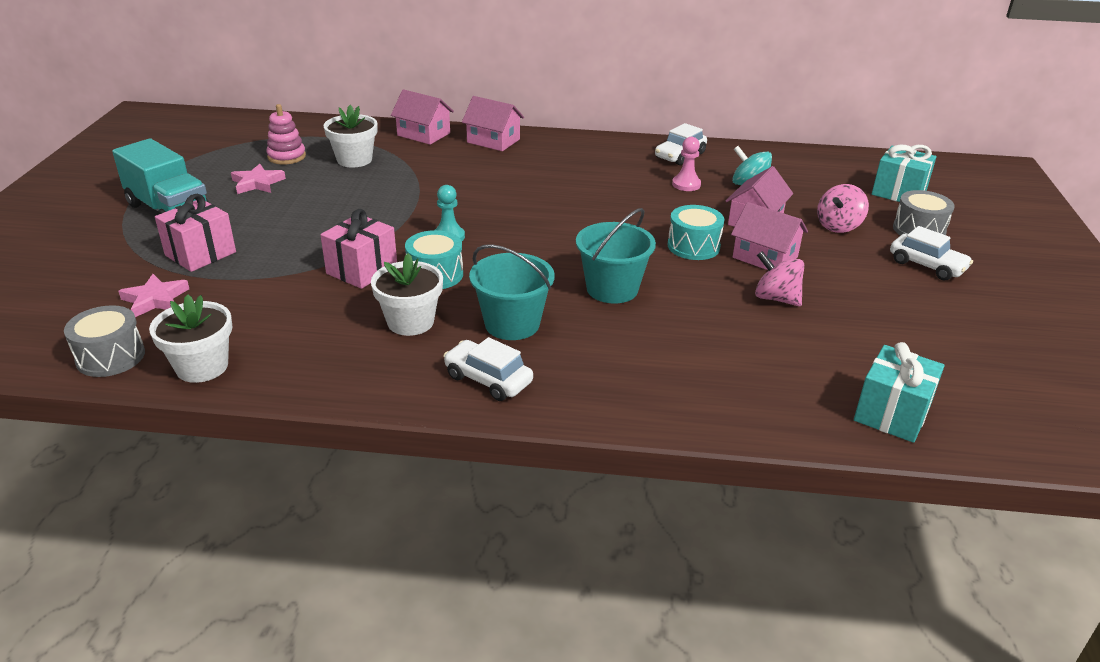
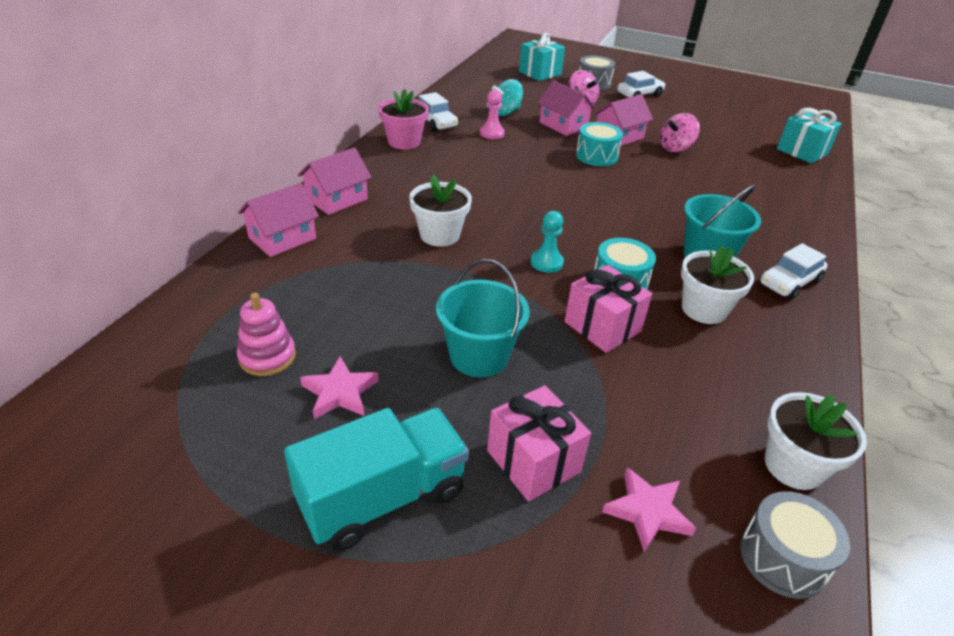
camera: 75 degrees left, 5 degrees up
white flower pot [323,105,378,168] -> white flower pot moved to [409,175,472,247]
turquoise bucket [576,208,656,303] -> turquoise bucket moved to [436,259,529,377]
none -> pink flower pot [378,89,429,150]

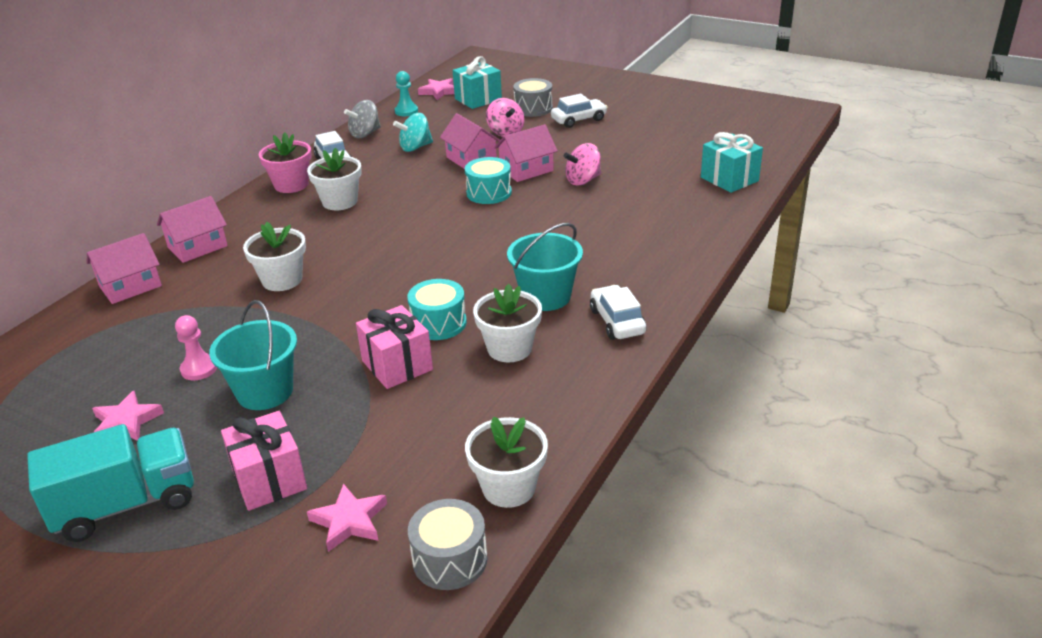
camera: 10 degrees right, 5 degrees down
pink stacking toy [237,293,296,376] -> none
pink pawn [480,90,505,139] -> pink pawn moved to [175,315,217,380]
turquoise pawn [530,211,564,273] -> turquoise pawn moved to [395,71,418,116]
white car [760,243,827,300] -> white car turned 105 degrees clockwise [590,285,647,340]
none -> white flower pot [307,148,362,210]
none -> grey spinning top [344,100,381,138]
none -> pink star [418,78,454,100]

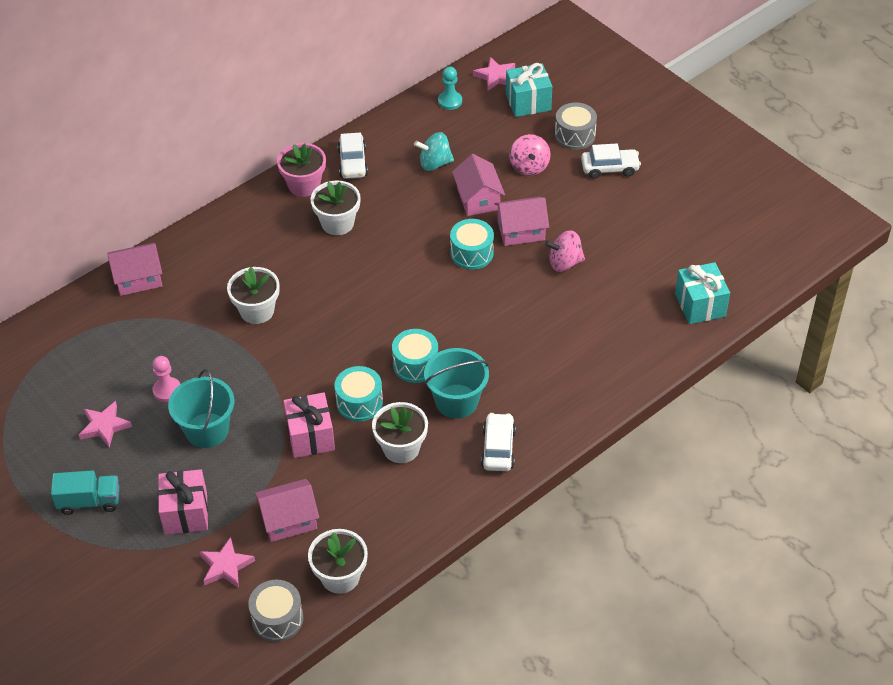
camera: 20 degrees right, 15 degrees up
turquoise truck [27,424,194,542] -> turquoise truck [51,470,119,515], size x0.64
pink house [157,196,228,263] -> pink house moved to [255,479,319,542]
grey spinning top [344,100,381,138] -> none
none -> turquoise drum [392,329,438,383]

